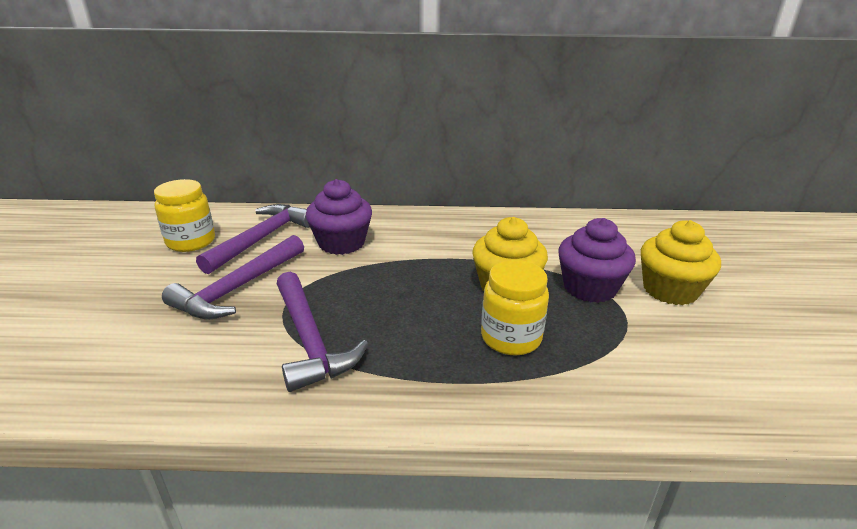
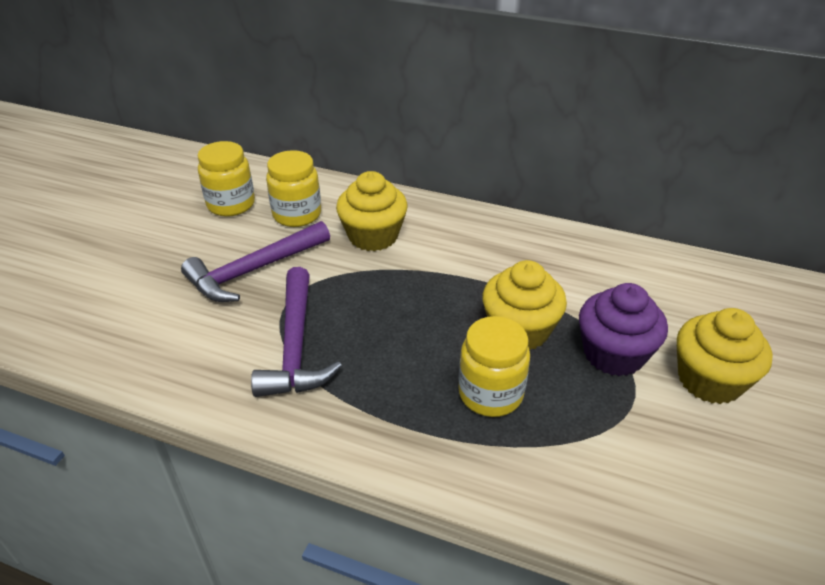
camera: 20 degrees right, 10 degrees up
purple hammer [196,204,310,274] -> yellow jar [266,150,321,227]
purple cupcake [306,179,372,255] -> yellow cupcake [336,171,408,251]

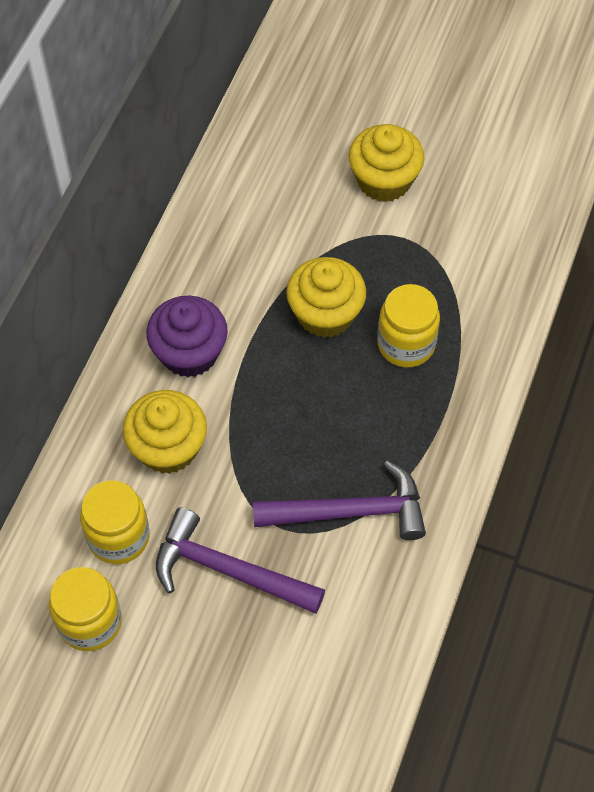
camera: 90 degrees left, 20 degrees up
purple hammer [181,221,330,302] -> purple hammer turned 150 degrees clockwise [156,507,325,614]
purple cupcake [579,283,668,376] -> purple cupcake moved to [146,296,228,377]

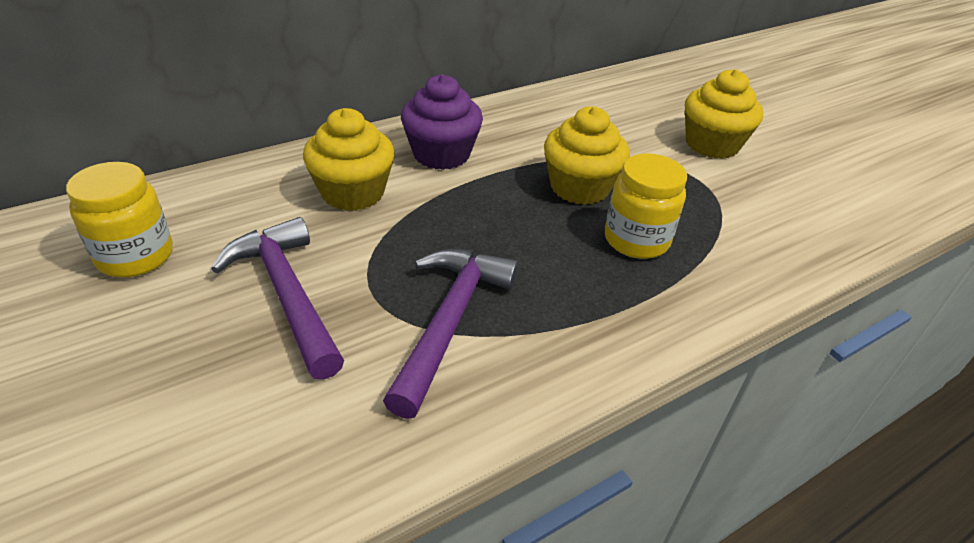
camera: 35 degrees right, 20 degrees down
yellow jar [80,480,150,564] -> none
purple hammer [253,461,426,540] -> purple hammer turned 105 degrees counterclockwise [383,249,519,419]

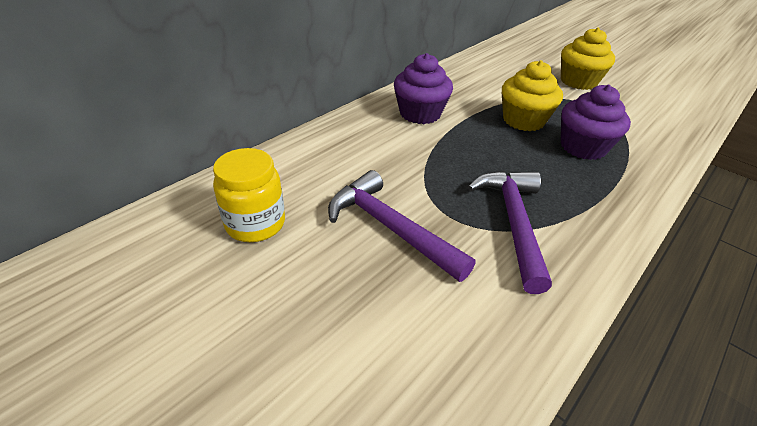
camera: 15 degrees left, 0 degrees up
yellow cupcake [303,108,395,211] -> none
yellow jar [605,153,687,259] -> purple cupcake [561,85,631,160]

